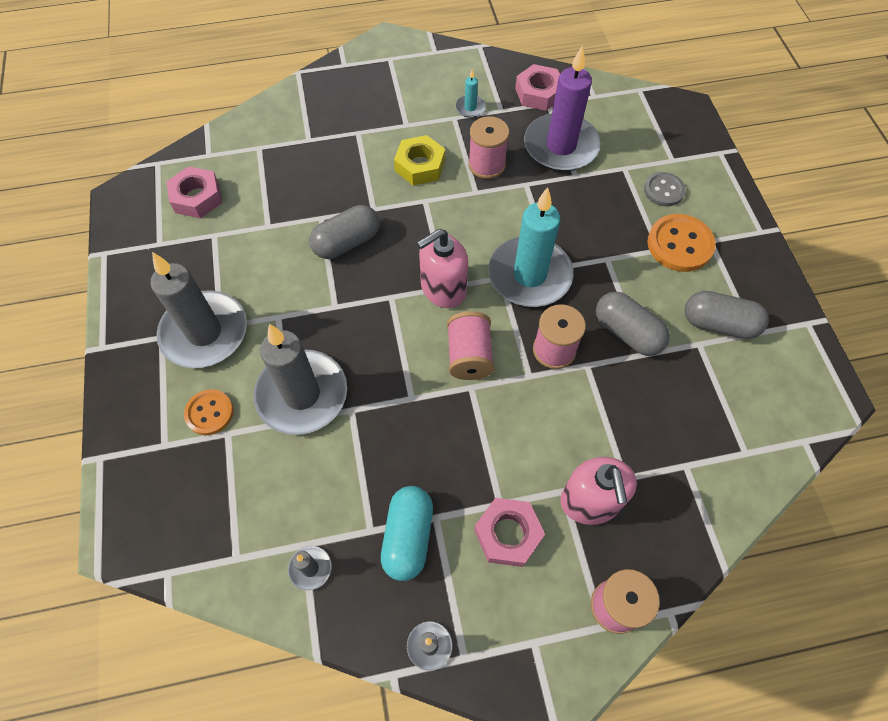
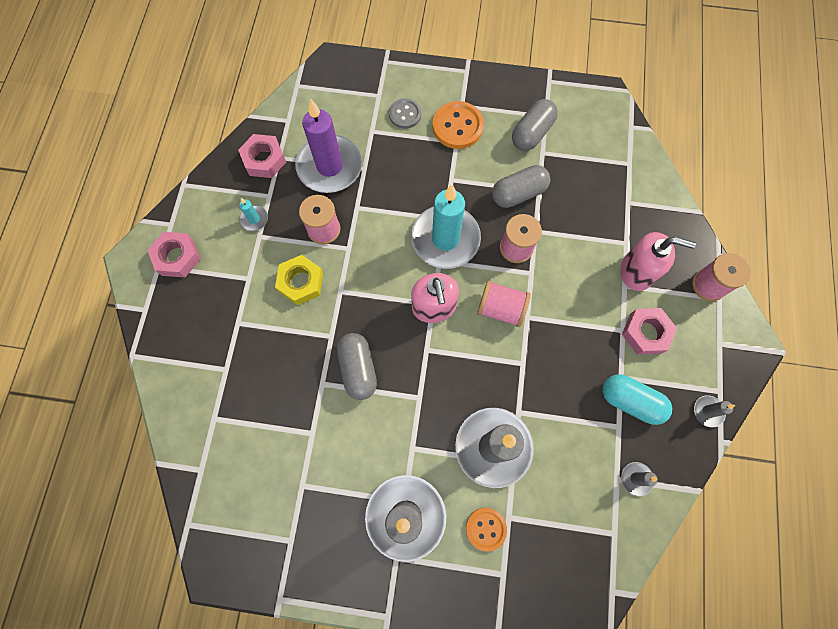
camera: 70 degrees left, 10 degrees up
pink nut [167,167,222,218] -> pink nut moved to [147,232,201,277]

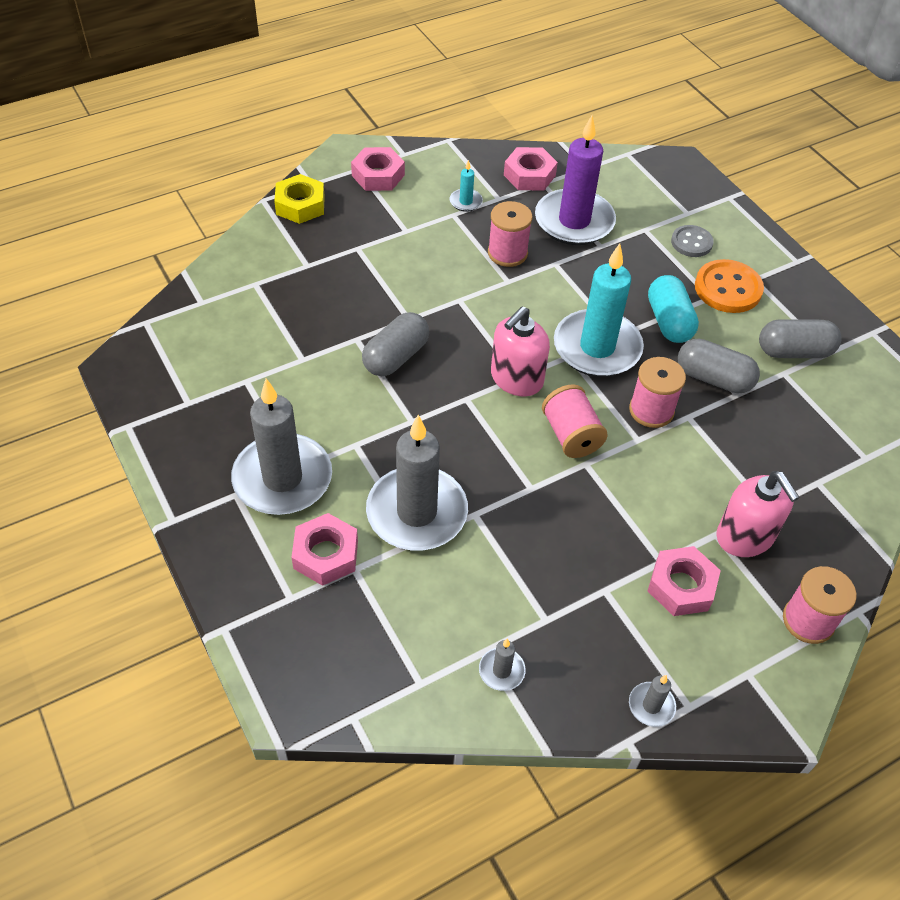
camera: 50 degrees right, 20 degrees down
yellow nut [275,255,323,305] -> yellow nut moved to [274,174,325,224]
orange button [466,508,507,552] -> pink nut [291,513,358,586]
turquoise capsule [603,374,672,425] -> turquoise capsule moved to [648,275,699,343]

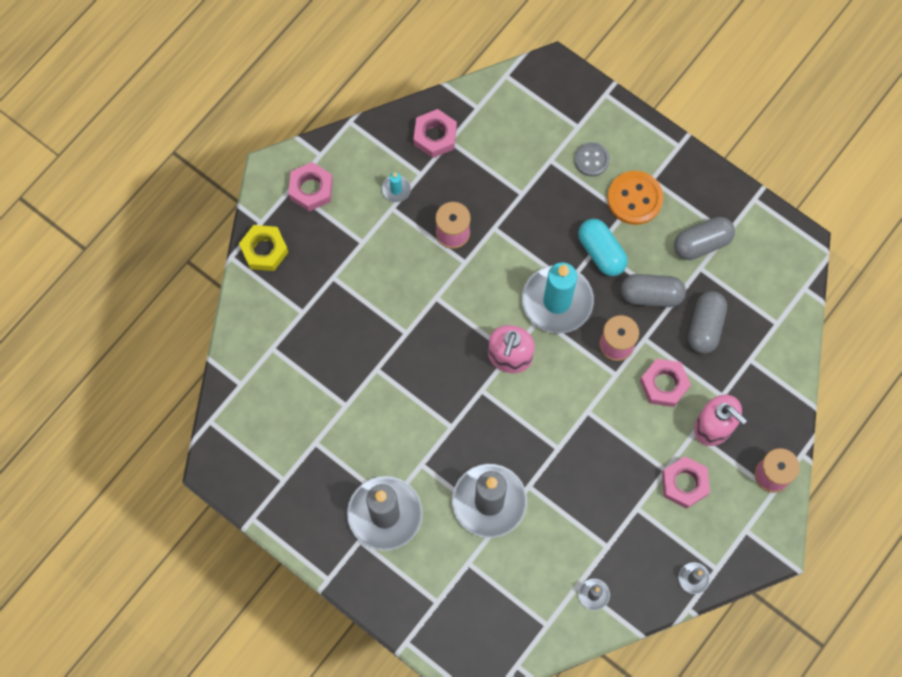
camera: 20 degrees left, 20 degrees up
pink nut [291,513,358,586] -> pink nut moved to [640,359,691,407]
grey capsule [362,312,429,376] -> grey capsule moved to [688,291,727,354]
purple candle [535,115,616,245] -> none
pink spool [542,384,608,458] -> none

